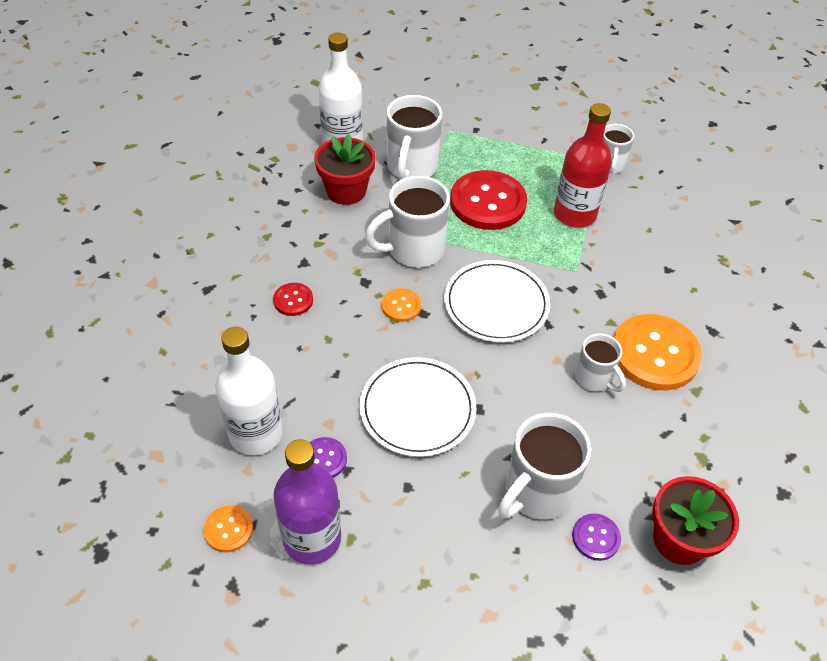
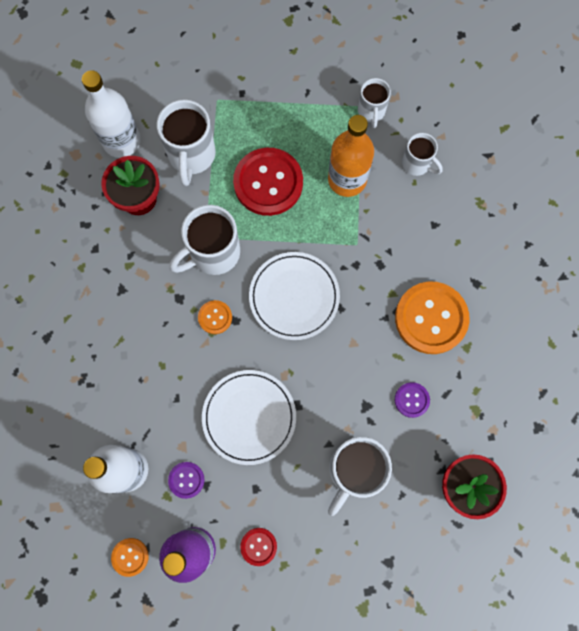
camera: 10 degrees left, 25 degrees up
red button [273,283,313,316] -> red button moved to [240,528,277,566]
red bottle [554,103,612,228] -> orange bottle [328,115,374,197]
purple button [572,513,621,561] -> purple button moved to [395,382,430,418]
white mug [575,333,626,392] -> white mug moved to [402,133,443,176]

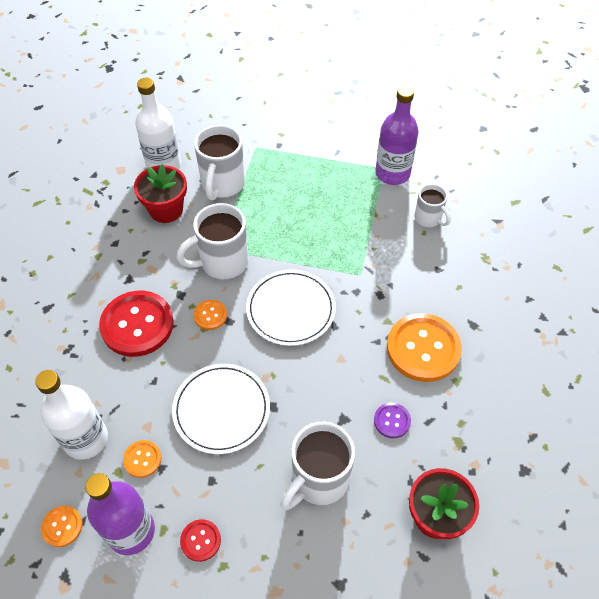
camera: 10 degrees right, 20 degrees down
purple button [168,462,204,499] -> orange button [123,440,162,478]
red button [233,148,303,216] -> red button moved to [99,291,174,357]
orange bottle [328,115,374,197] -> none
white mug [358,78,391,128] -> purple bottle [375,86,419,185]

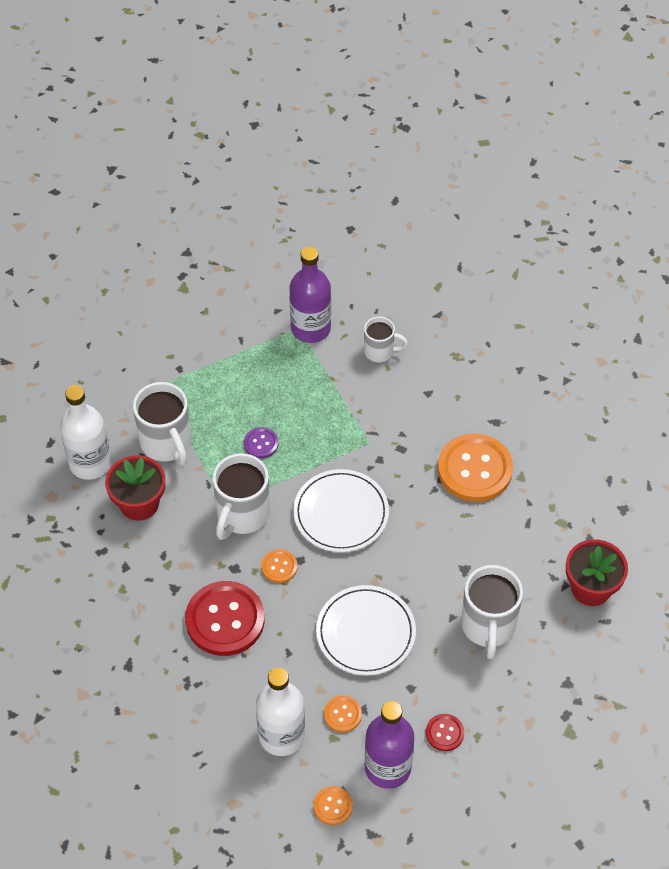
camera: 40 degrees left, 0 degrees up
purple button [374,403,411,438] -> purple button moved to [244,427,279,458]

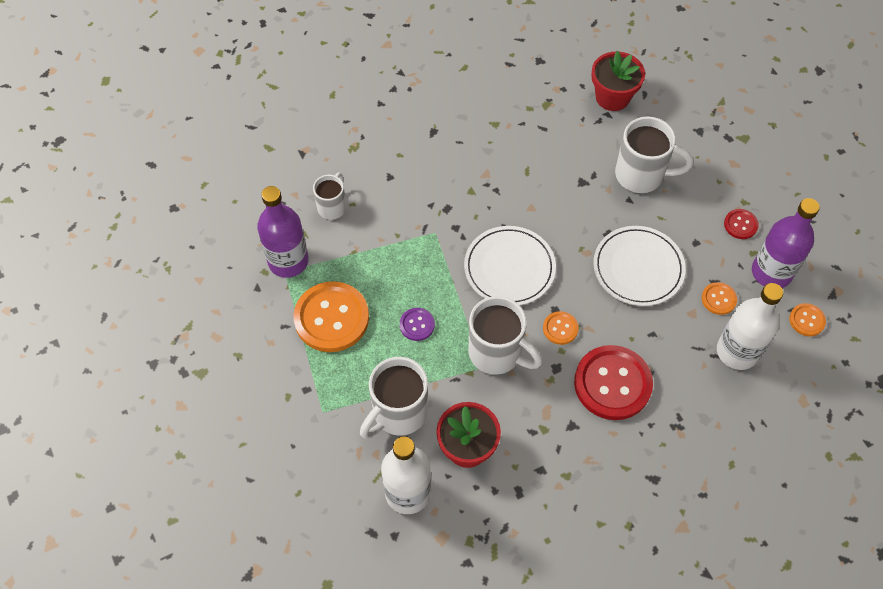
camera: 80 degrees left, 5 degrees up
white mug [133,382,191,465] -> white mug turned 150 degrees clockwise [360,357,428,439]
orange button [438,434,513,502] -> orange button moved to [294,281,369,352]

